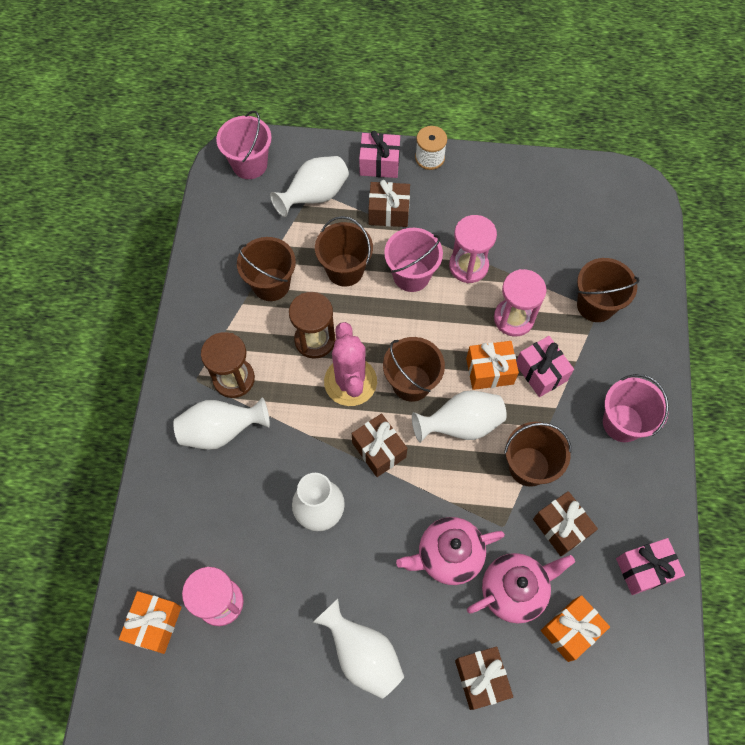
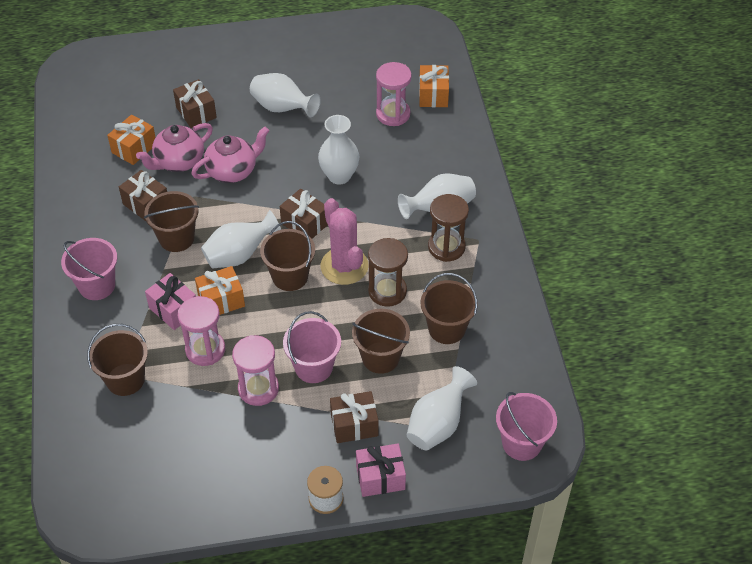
camera: 165 degrees right, 15 degrees down
pink gift [616,538,685,595] -> none

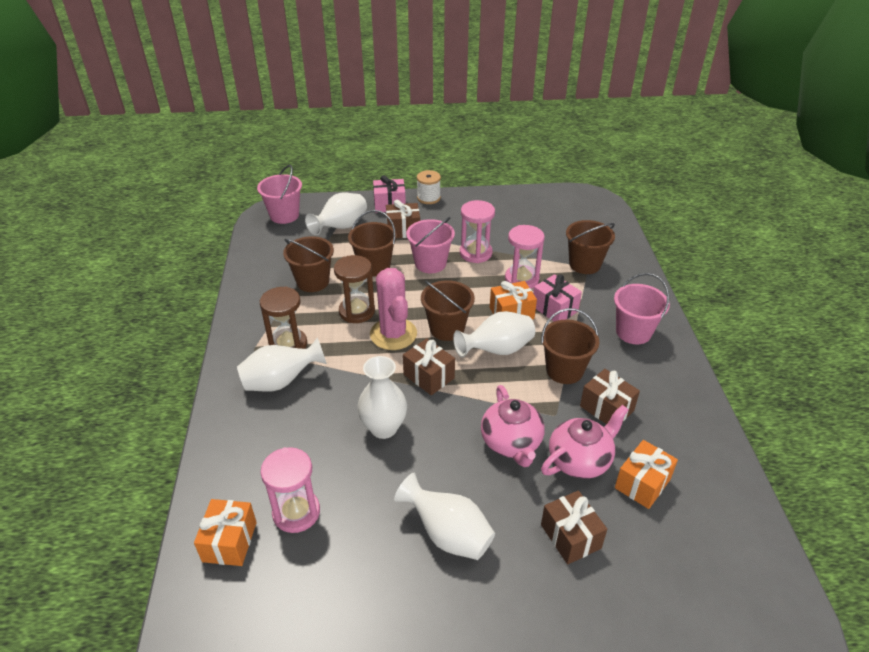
camera: 175 degrees left, 10 degrees down
pink teapot [191,126,269,183] -> pink teapot turned 75 degrees counterclockwise [481,385,545,467]

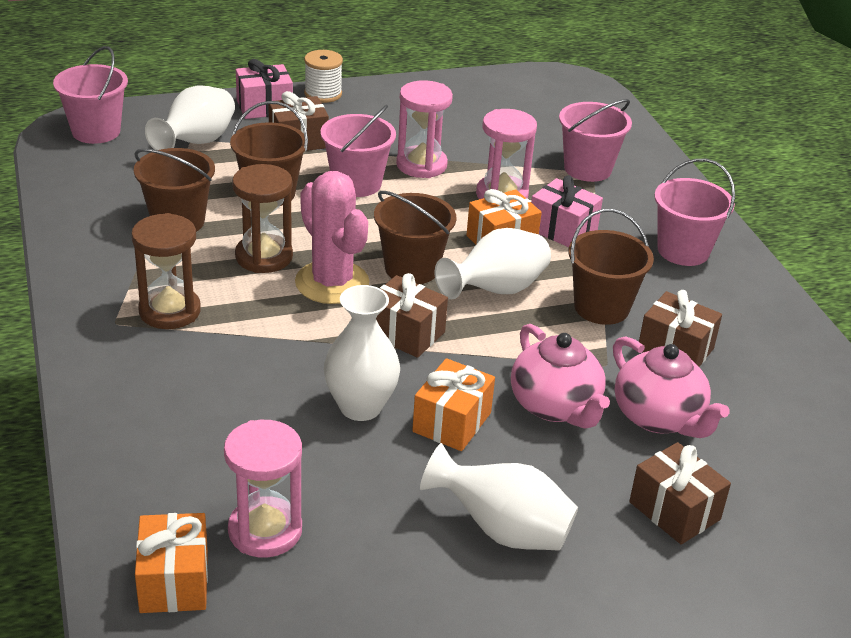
camera: 15 degrees left, 5 degrees down
white vase [237,337,327,391] -> none
pink teapot [541,405,628,479] -> pink teapot turned 105 degrees clockwise [613,336,729,438]
brown bucket [566,220,615,274] -> pink bucket [559,99,632,182]
orange gift [615,440,678,509] -> orange gift moved to [412,358,495,451]

